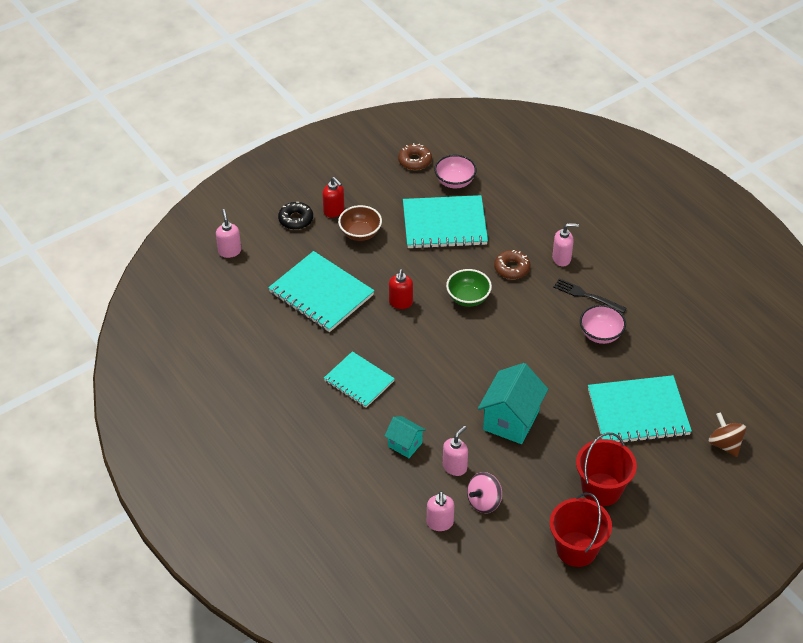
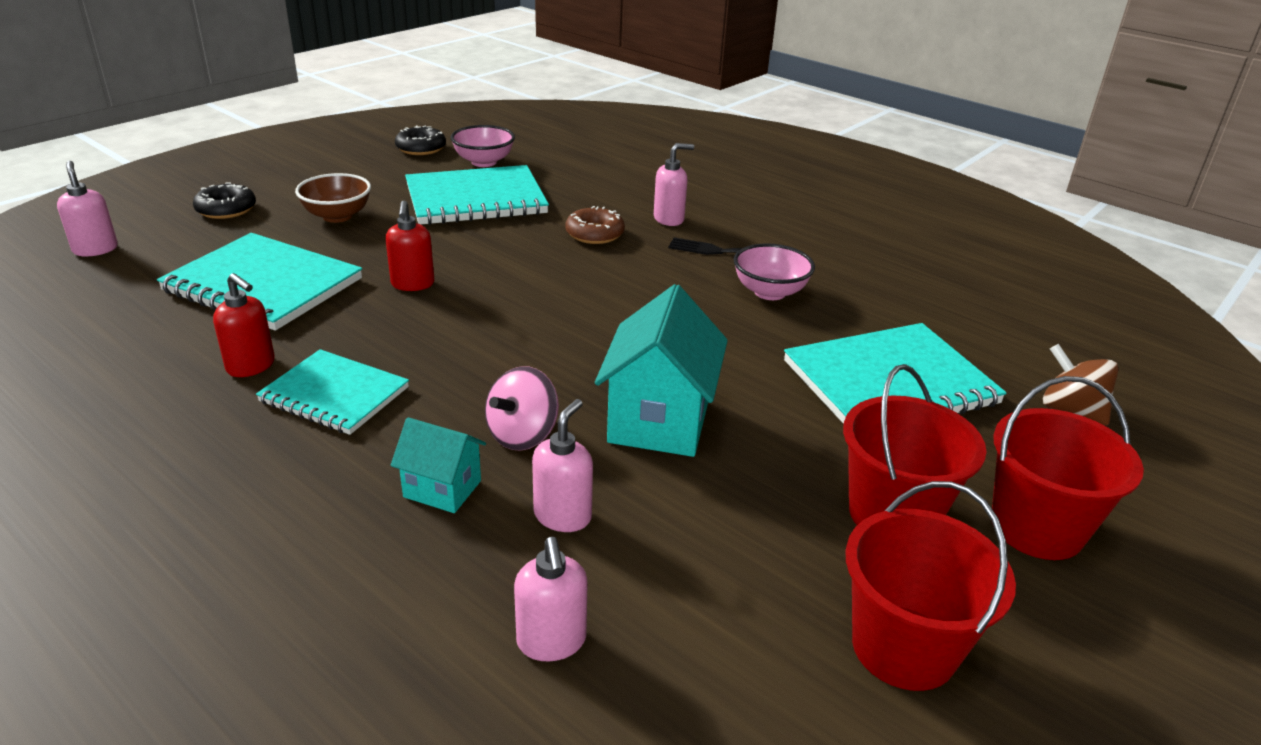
camera: 15 degrees left, 15 degrees down
red soap dispenser [322,177,344,218] -> red soap dispenser moved to [213,273,275,377]
brown donut [398,143,432,170] -> black donut [395,125,446,155]
green bowl [446,269,492,307] -> none
pink spinning top [467,472,502,513] -> pink spinning top moved to [485,366,559,450]
none -> red bucket [992,376,1144,560]

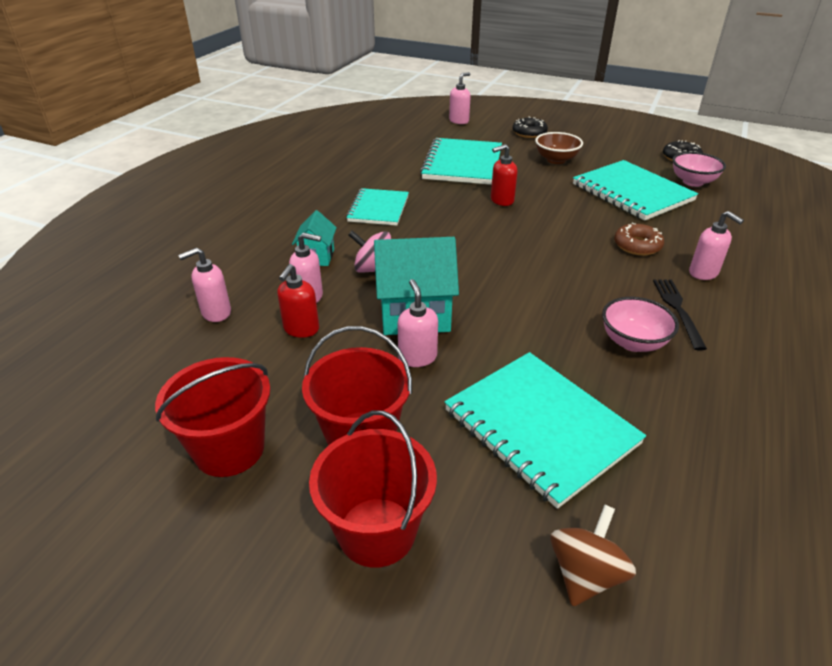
camera: 75 degrees right, 5 degrees up
red soap dispenser [213,273,275,377] -> red soap dispenser moved to [277,264,319,338]
none -> pink soap dispenser [397,279,438,367]

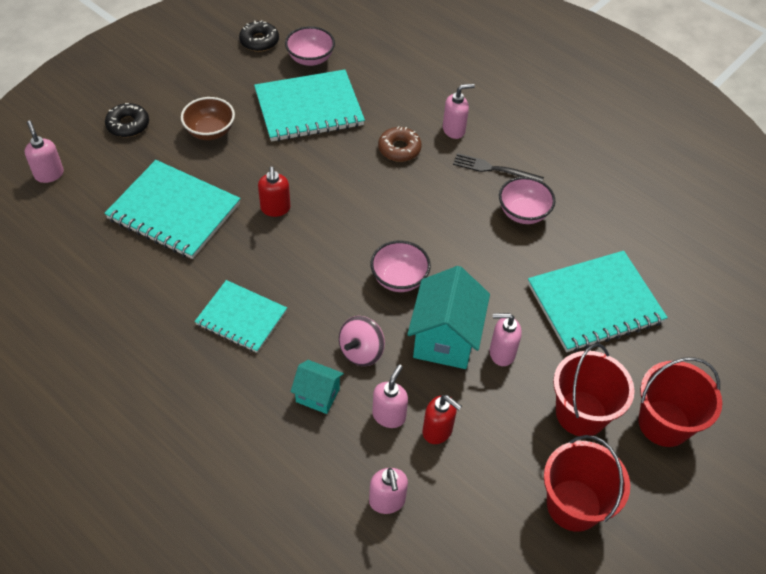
camera: 75 degrees left, 15 degrees up
brown spinning top [550,505,636,606] -> none
none -> pink bowl [370,241,431,292]

